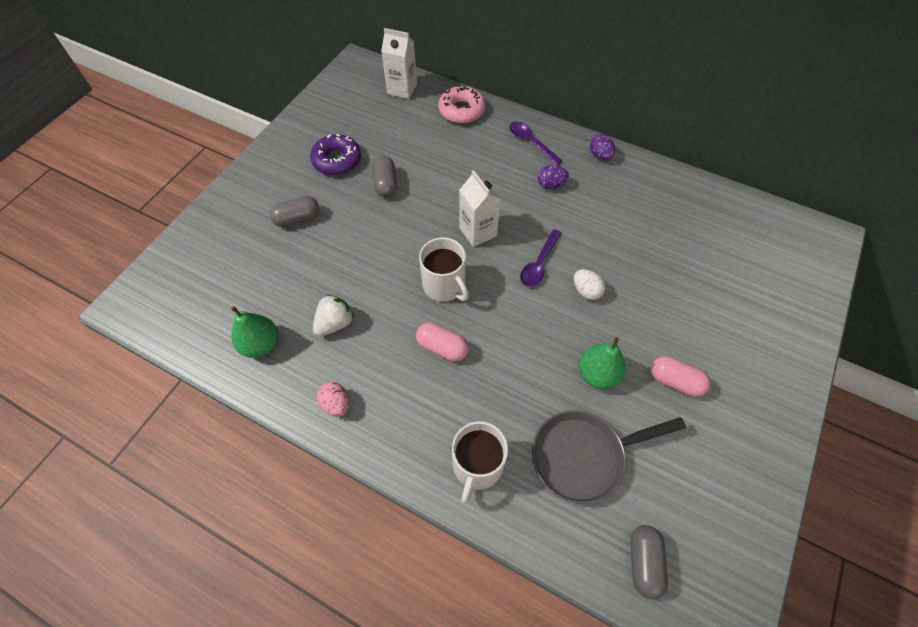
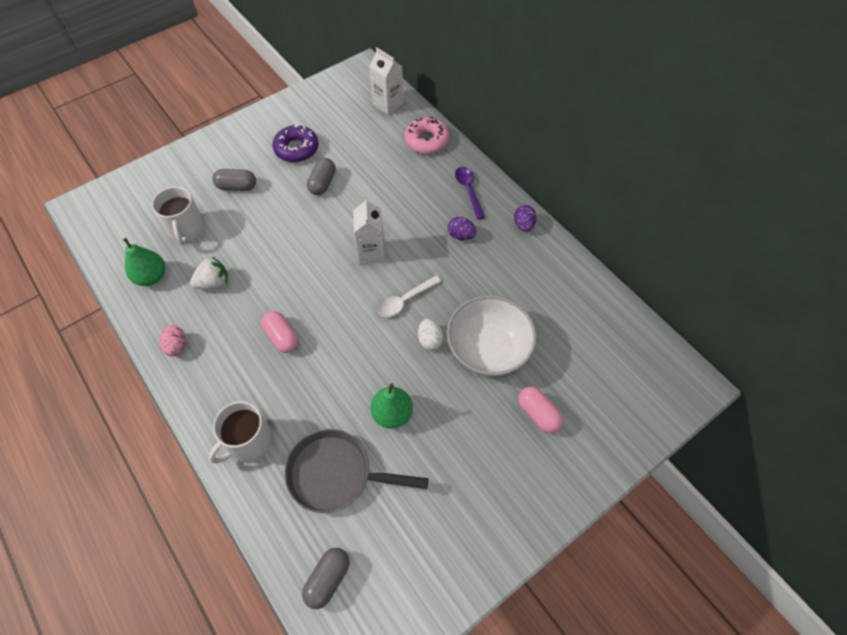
camera: 25 degrees right, 0 degrees up
white mug [419,237,469,302] -> white mug moved to [152,187,205,245]
purple spoon [520,229,562,287] -> white spoon [378,276,441,317]
pink capsule [651,356,710,397] -> pink capsule moved to [518,387,563,433]
none -> white bowl [447,295,537,376]

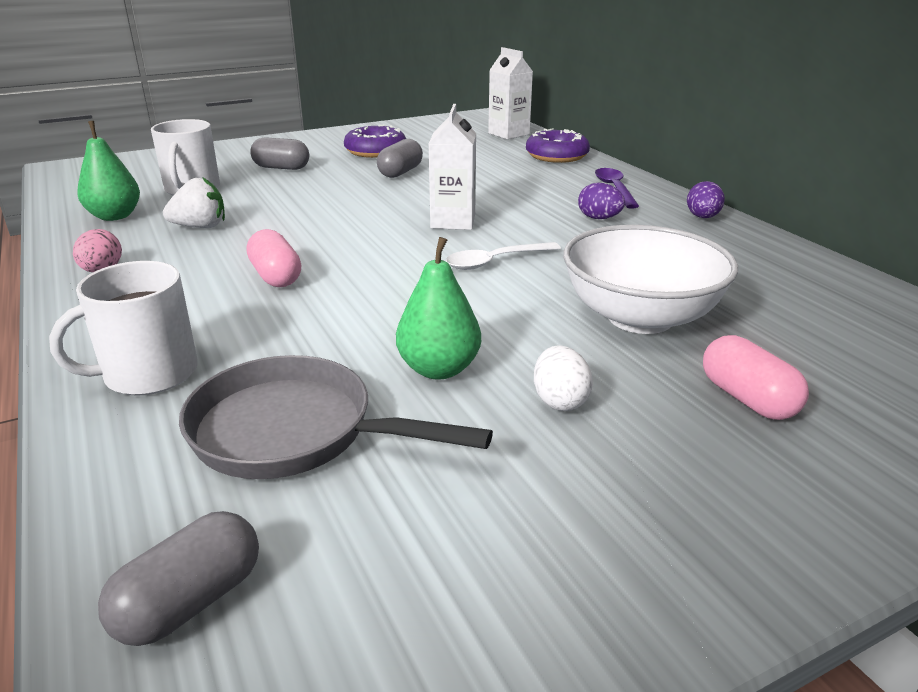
camera: 10 degrees right, 30 degrees down
pink donut [404,117,449,154] -> purple donut [526,128,590,163]
white egg [418,319,443,350] -> white egg moved to [534,345,593,411]

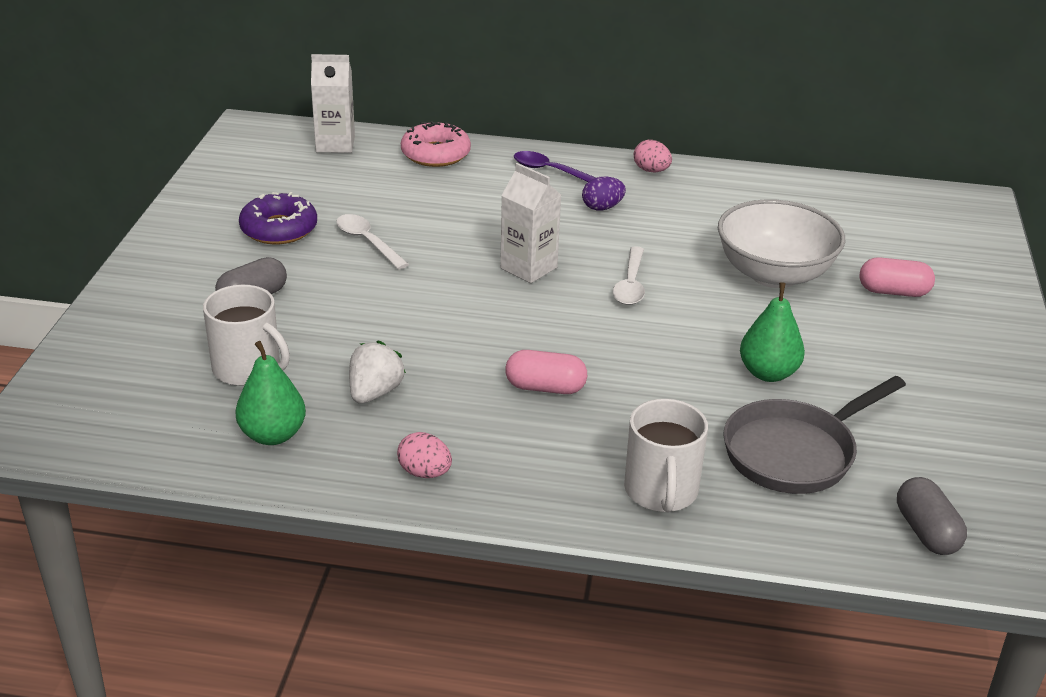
camera: 55 degrees left, 5 degrees up
grey capsule [377,139,423,178] -> white spoon [336,214,409,270]
purple donut [526,128,590,163] -> pink donut [401,121,471,167]
white egg [534,345,593,411] -> none
purple egg [687,181,725,218] -> pink egg [634,140,672,173]

